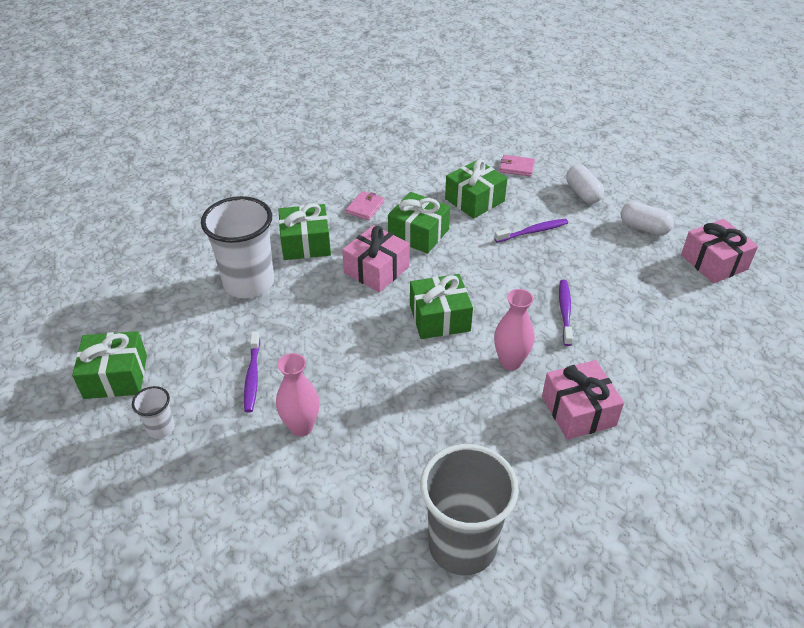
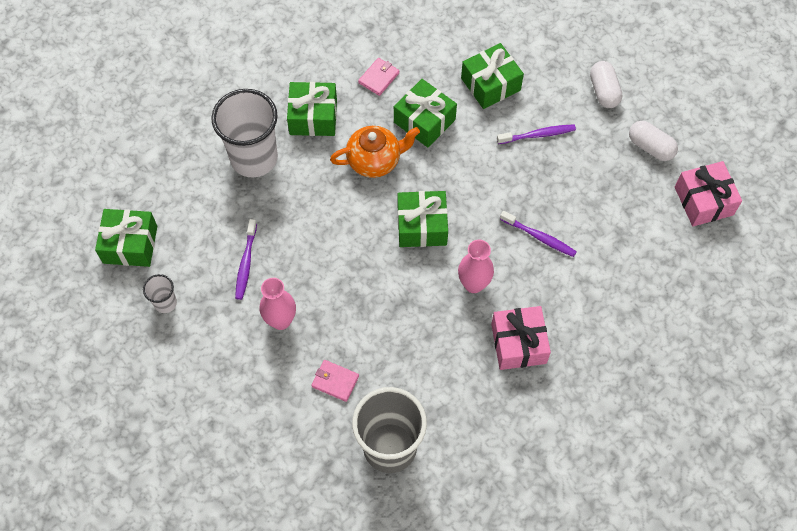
camera: 10 degrees right, 20 degrees up
pink gift [342,225,410,292] -> orange teapot [330,126,420,178]
pink wallet [500,155,535,177] -> pink wallet moved to [311,360,359,402]
purple toothbrush [559,280,573,346] -> purple toothbrush turned 105 degrees clockwise [500,211,577,257]

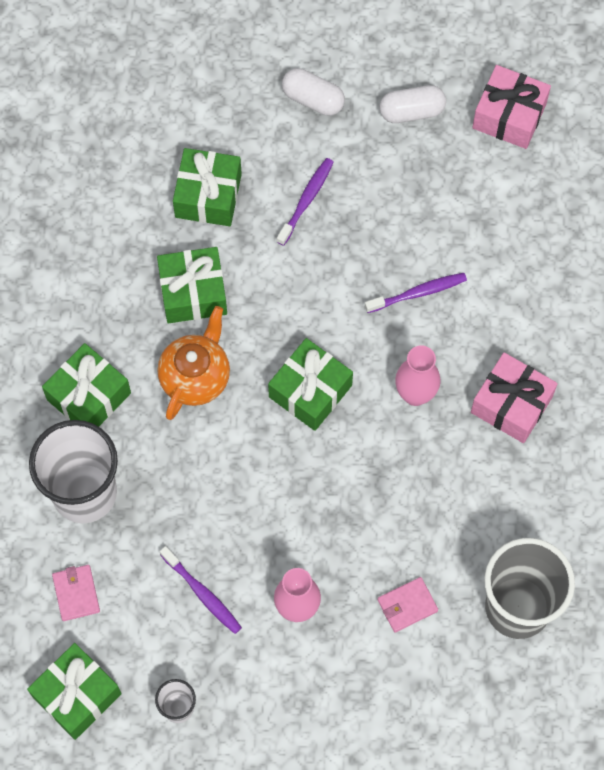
camera: 50 degrees left, 5 degrees up
pink wallet [358,58,400,96] -> pink wallet moved to [52,565,100,621]

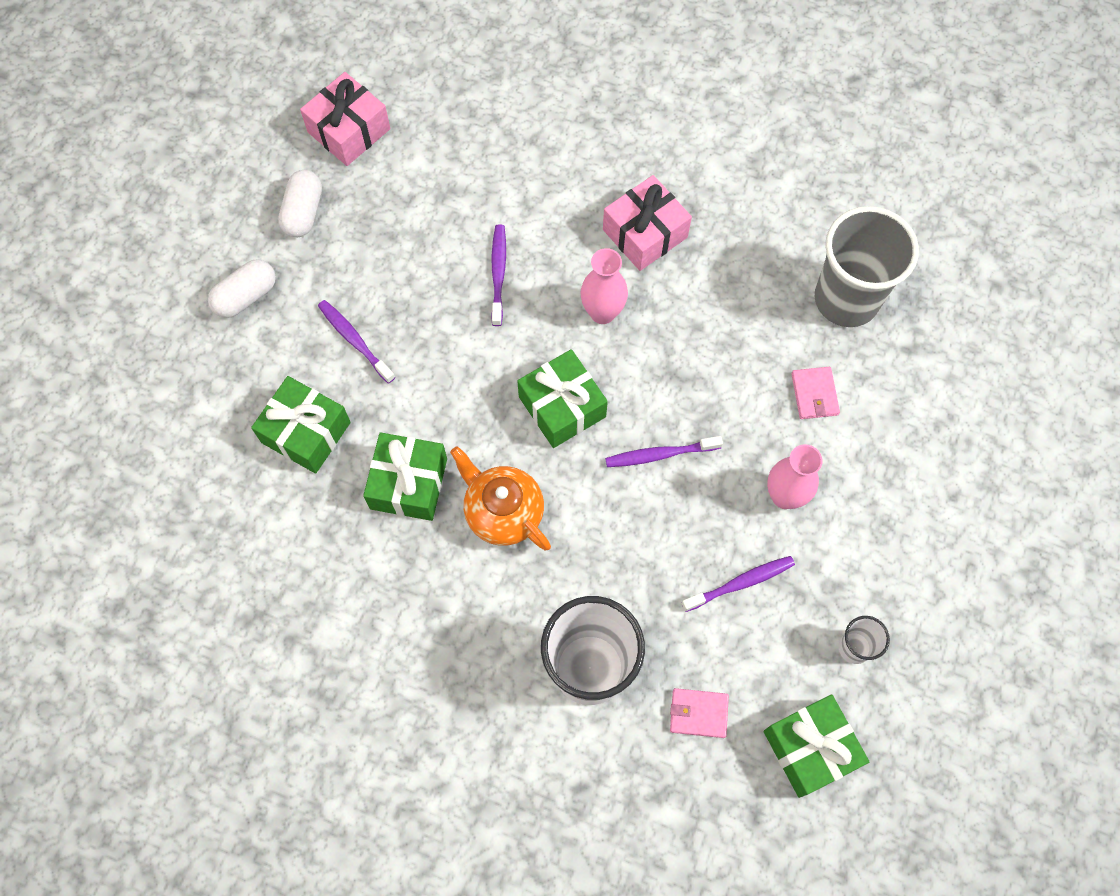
camera: 70 degrees left, 0 degrees up
green gift [42,343,131,427] -> none
none -> purple toothbrush [605,436,723,467]

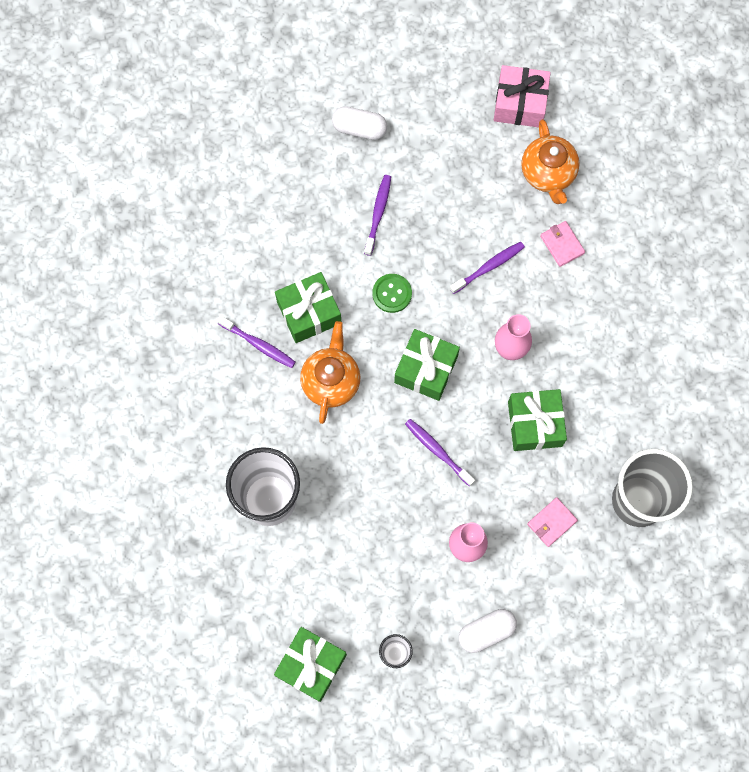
camera: 55 degrees right, 5 degrees up
green gift [251,376,351,474] -> green gift moved to [508,389,567,451]
white capsule [278,170,322,237] -> white capsule moved to [459,609,517,653]
pink gift [603,175,692,271] -> none
pink wallet [670,688,729,738] -> pink wallet moved to [540,221,585,267]
purple toothbrush [682,556,795,612] -> purple toothbrush moved to [217,315,296,368]
none -> green button [372,274,412,313]
none -> orange teapot [521,119,580,204]

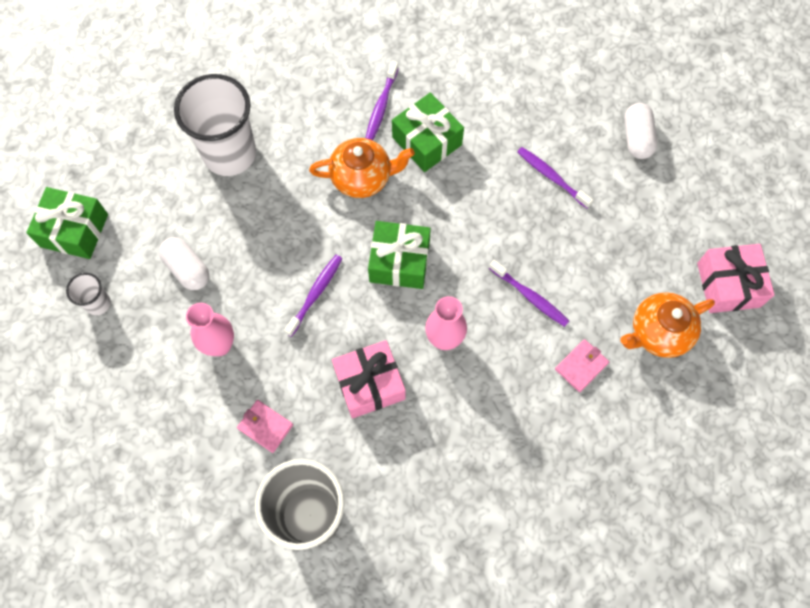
camera: 75 degrees right, 5 degrees down
purple toothbrush [364,175,391,256] -> purple toothbrush turned 135 degrees counterclockwise [517,147,593,208]
green button [372,274,412,313] -> none
white capsule [459,609,517,653] -> white capsule moved to [159,237,209,290]
green gift [508,389,567,451] -> pink gift [332,340,406,419]

